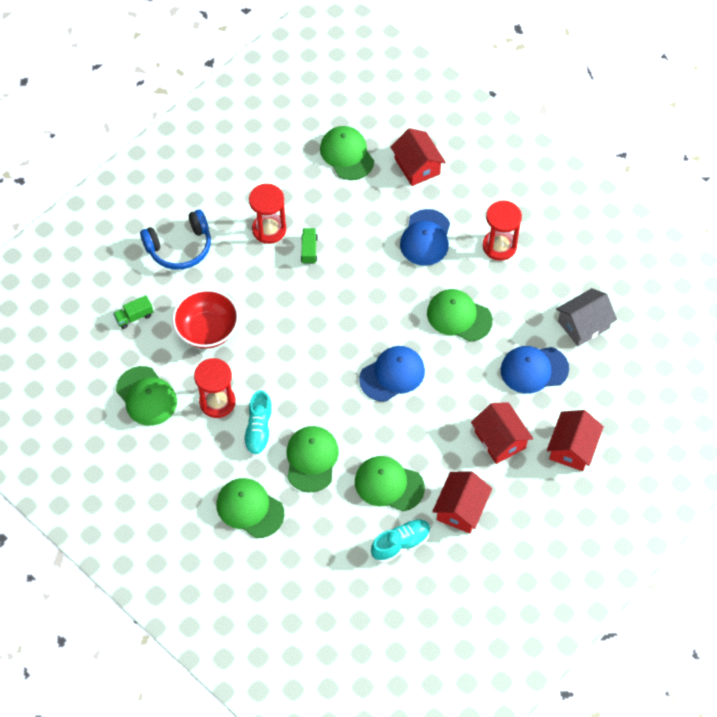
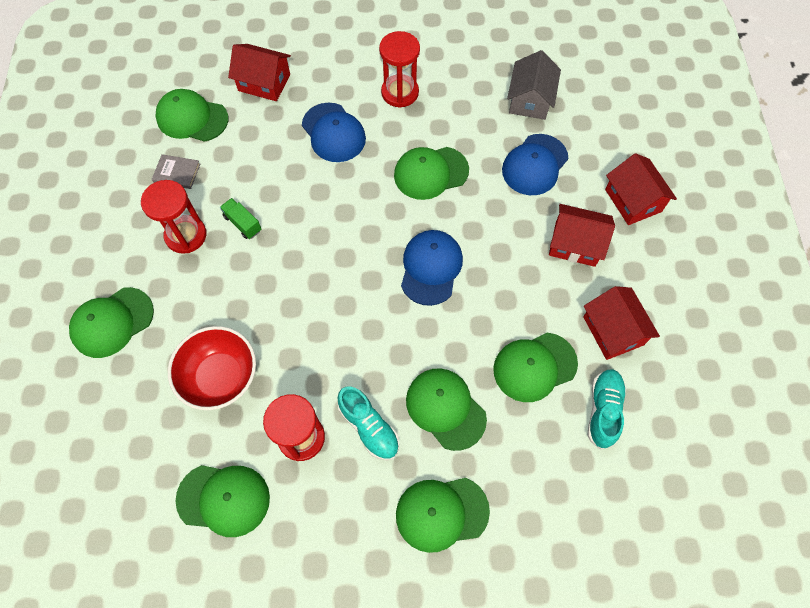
camera: 45 degrees left, 5 degrees up
green truck [113,295,153,329] -> none
blue headphones [140,209,211,270] -> green cap [69,287,154,358]
none -> grey book [152,154,200,189]

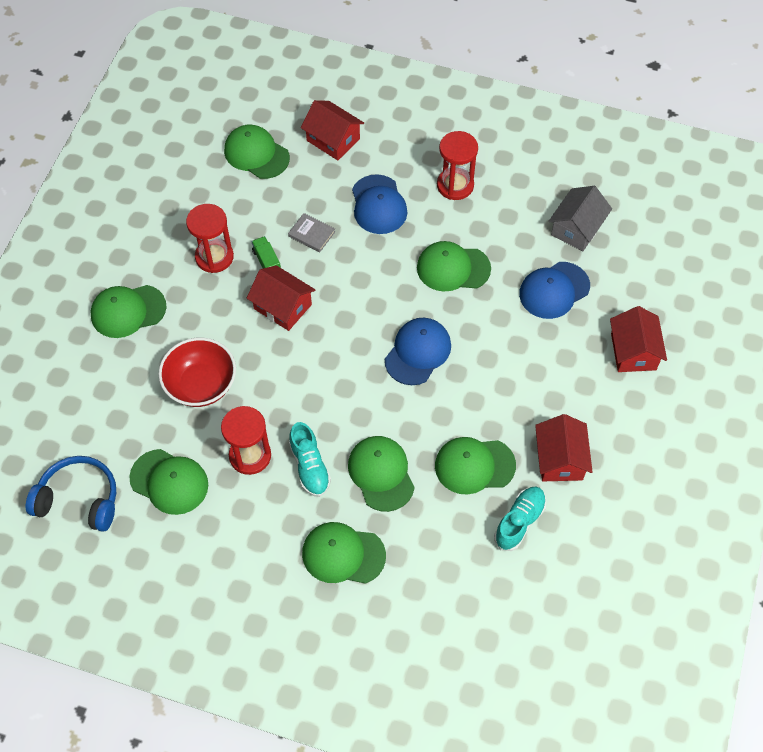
camera: 20 degrees right, 5 degrees down
grey book [152,154,200,189] -> grey book moved to [288,213,335,252]
red house [549,204,615,267] -> red house moved to [247,265,315,331]
none -> blue headphones [26,456,117,532]

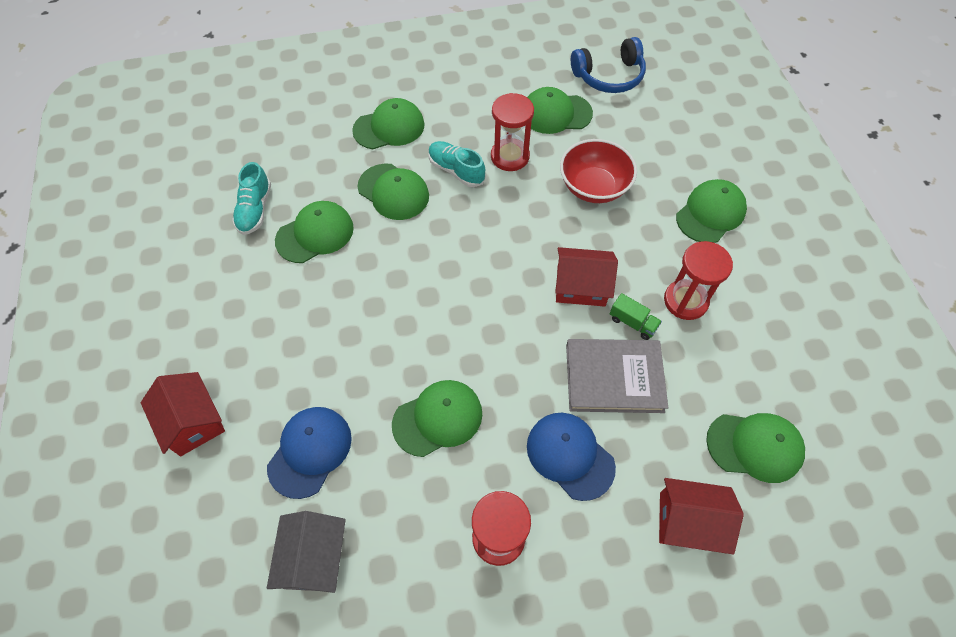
camera: 150 degrees right, 0 degrees up
grey book [288,213,335,252] -> grey book [566,339,668,413], size x2.01
blue cap [385,318,451,385] -> none
red house [535,414,593,481] -> none

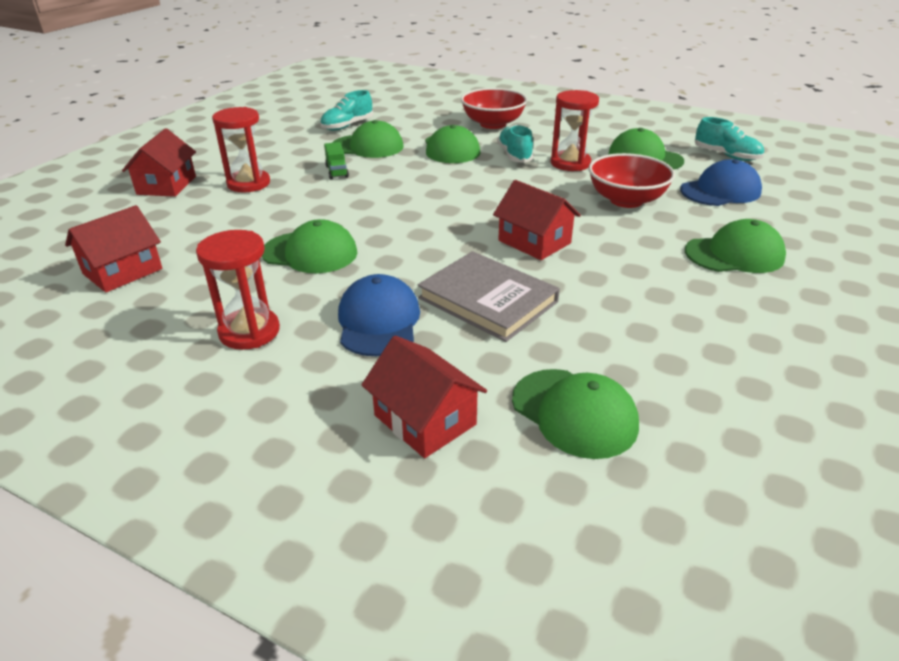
camera: 40 degrees right, 25 degrees down
blue cap [267,407,352,499] -> blue cap moved to [680,159,762,206]
grey house [267,511,346,593] -> red house [65,205,163,292]
green cap [352,98,425,149] -> red bowl [461,88,527,129]
blue headphones [571,37,646,93] -> turquoise shoe [695,117,764,161]
green truck [610,293,662,340] -> green truck moved to [324,142,349,179]
red hourglass [664,241,733,320] -> red hourglass moved to [212,107,270,192]

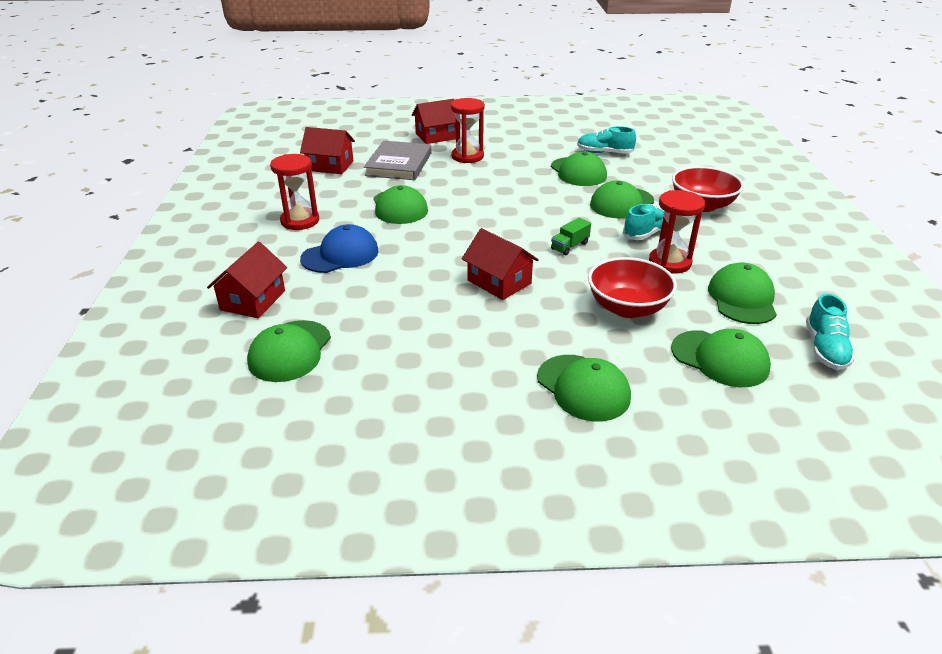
camera: 60 degrees right, 0 degrees up
green truck [324,142,349,179] -> green truck moved to [551,218,591,255]
grey book [417,251,560,342] -> grey book moved to [364,141,432,180]
red house [493,180,581,260] -> red house turned 60 degrees counterclockwise [462,228,539,300]
blue cap [680,159,762,206] -> green cap [671,329,771,387]

